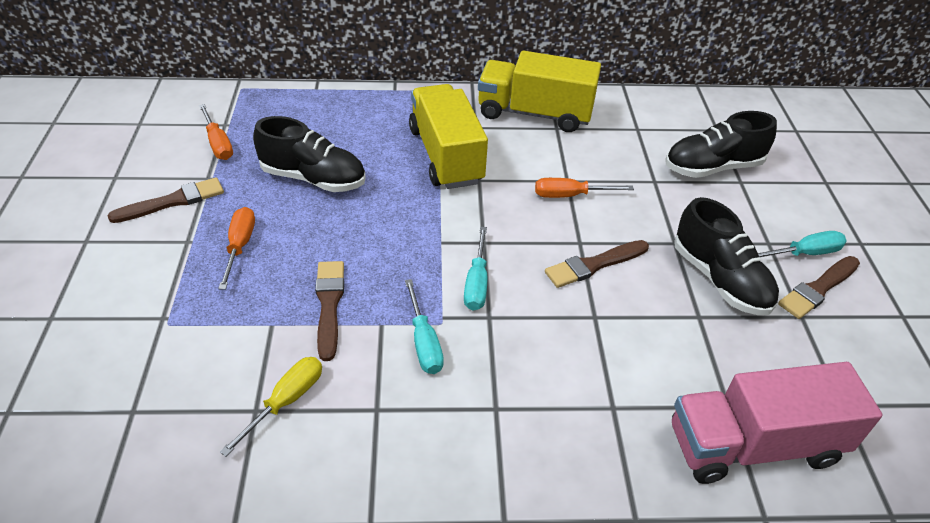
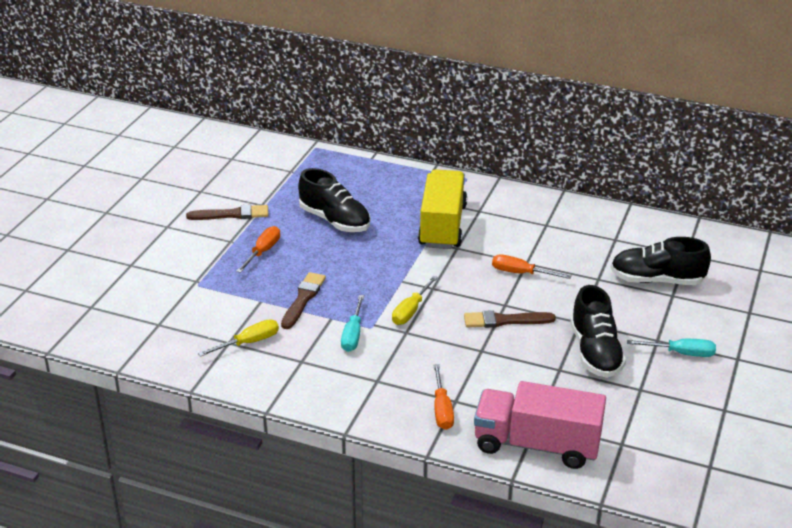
camera: 25 degrees right, 10 degrees down
orange screwdriver [199,104,233,160] -> orange screwdriver moved to [434,364,454,430]
turquoise screwdriver [464,227,487,311] -> yellow screwdriver [392,276,438,325]
yellow truck [478,51,601,132] -> none
brown brush [778,256,860,319] -> none

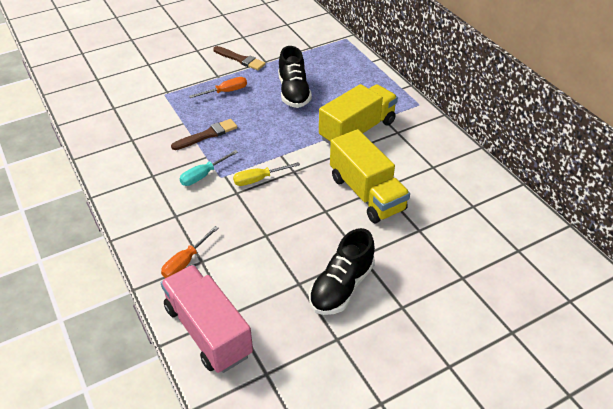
camera: 40 degrees right, 10 degrees up
yellow screwdriver [198,319,279,357] -> none
brown brush [464,310,556,328] -> none
orange screwdriver [492,254,572,279] -> yellow truck [330,129,410,223]
black shoe [611,237,711,285] -> none
turquoise screwdriver [627,339,716,357] -> none

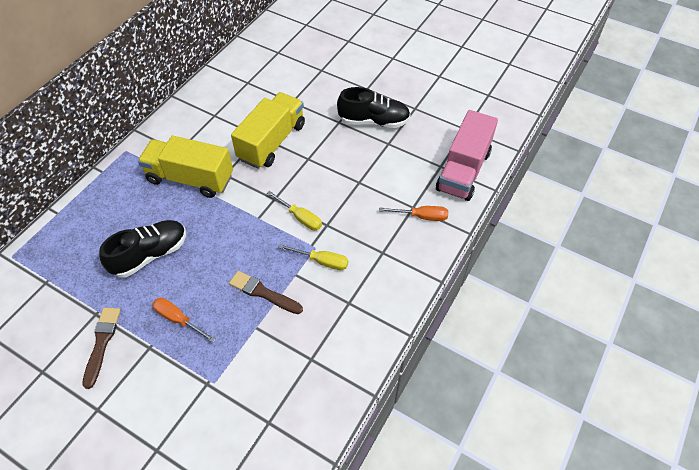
camera: 120 degrees left, 10 degrees up
turquoise screwdriver [179,150,238,186] -> yellow screwdriver [278,244,348,270]

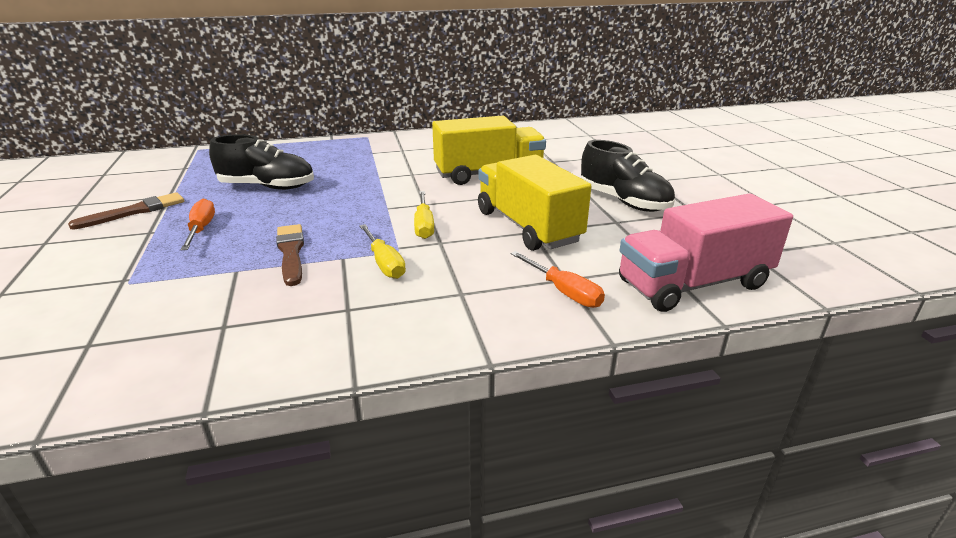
camera: 45 degrees right, 25 degrees down
yellow truck [138,136,233,198] -> yellow truck moved to [478,155,591,251]

